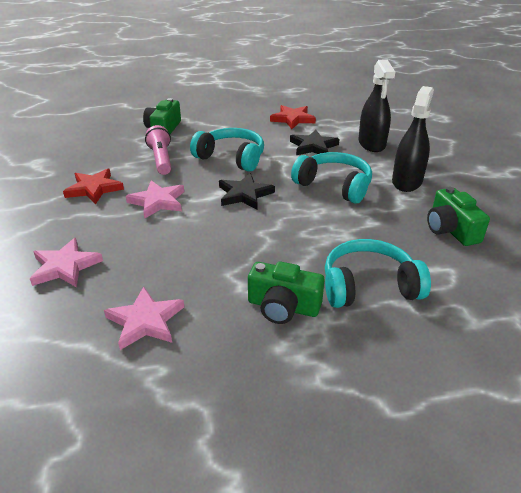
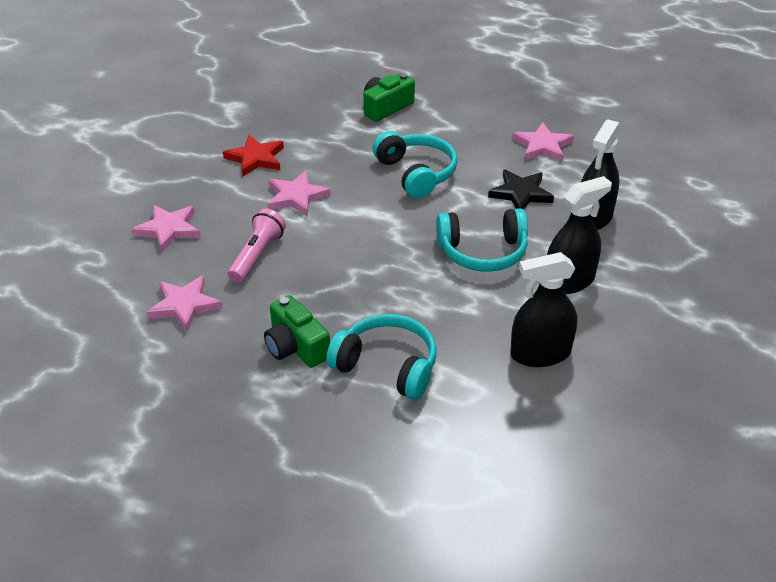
camera: 35 degrees right, 5 degrees up
pink flashlight [145,125,171,175] -> pink flashlight moved to [228,209,286,283]
black star [219,173,275,209] -> none
red star [270,105,316,129] -> pink star [512,122,574,162]
turquoise headphones [291,152,372,204] -> turquoise headphones turned 105 degrees clockwise [436,208,528,272]
green camera [427,187,490,246] -> black spray bottle [510,252,577,367]

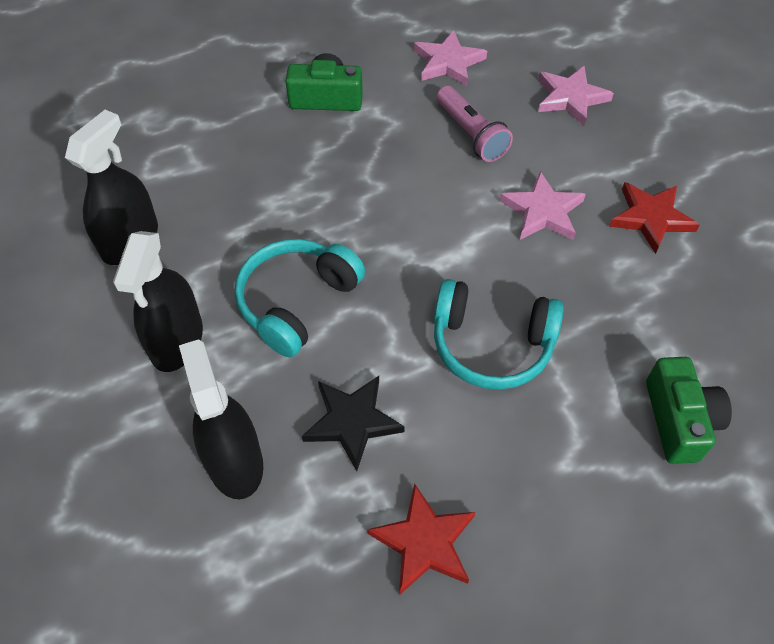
camera: 130 degrees right, 15 degrees up
turquoise headphones [326,314,437,400] -> none
pink star [512,122,574,162] -> red star [367,483,475,595]

